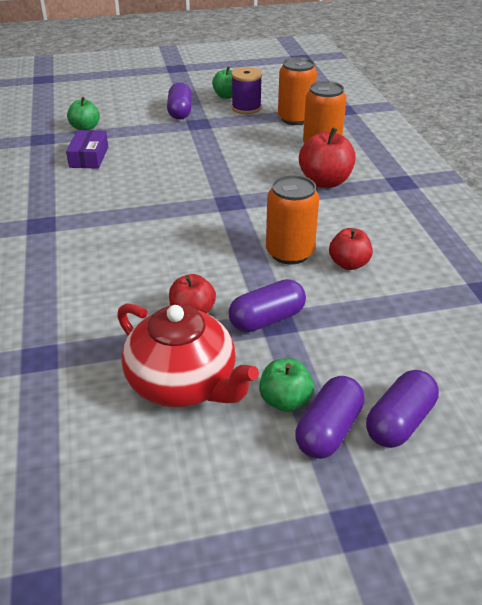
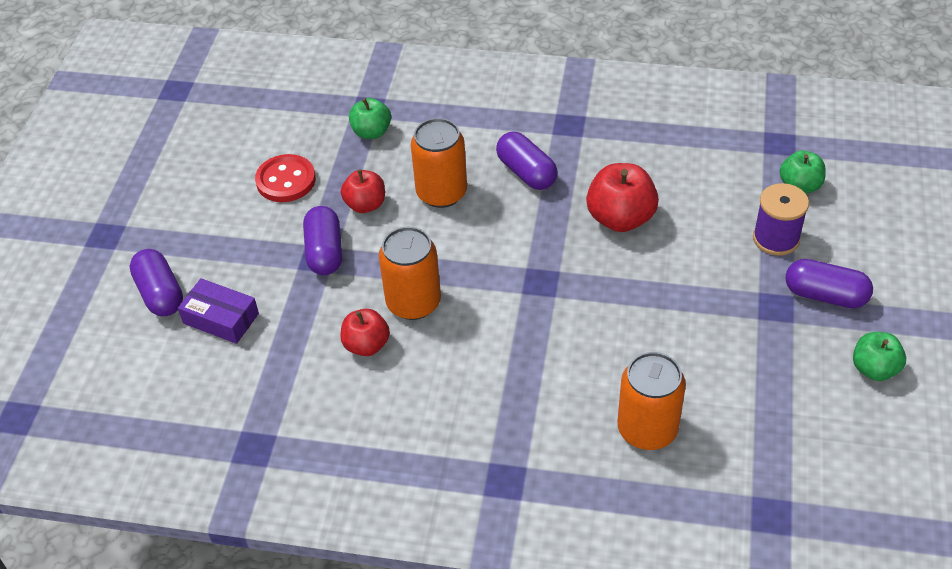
camera: 115 degrees right, 10 degrees up
purple box [66,130,108,169] -> purple box moved to [178,278,259,344]
red teapot [117,303,259,407] -> red button [255,154,316,202]
purple spool [231,67,262,114] -> purple spool moved to [753,183,809,256]
green apple [259,358,314,412] -> green apple moved to [349,98,391,139]
orange can [278,57,317,125] -> orange can moved to [411,118,467,208]
purple capsule [295,376,365,459] -> purple capsule moved to [496,131,558,190]
red apple [299,127,356,188] -> red apple moved to [586,163,659,232]

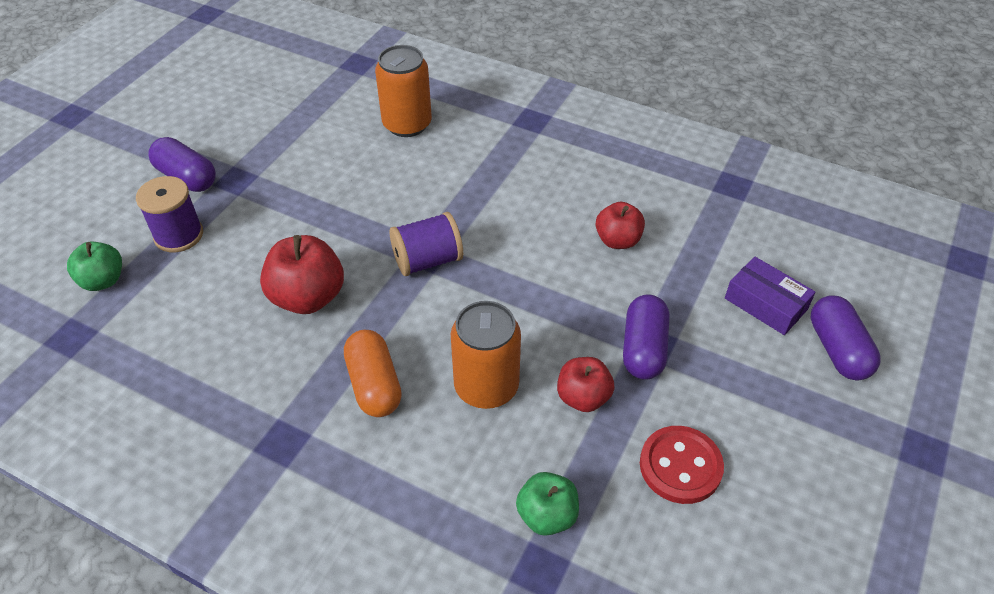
camera: 165 degrees left, 0 degrees up
orange can [379,227,441,320] -> none
purple capsule [496,131,558,190] -> orange capsule [344,330,402,417]
green apple [853,332,906,381] -> none
none -> purple spool [389,212,463,276]

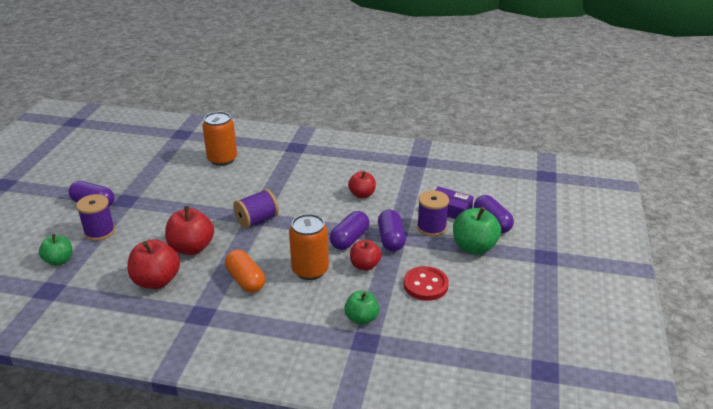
camera: 15 degrees left, 15 degrees down
none -> red apple [128,239,180,289]
none -> purple capsule [330,211,369,250]
none -> purple spool [417,190,449,236]
none -> green apple [453,207,501,254]

